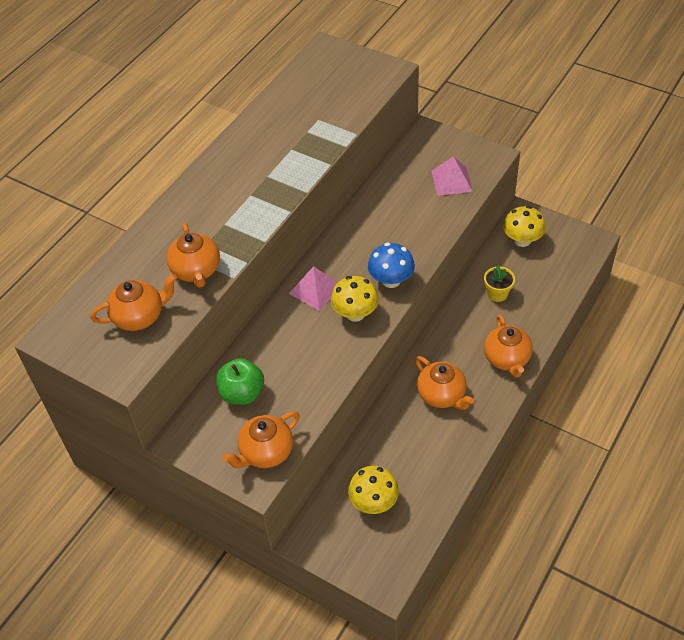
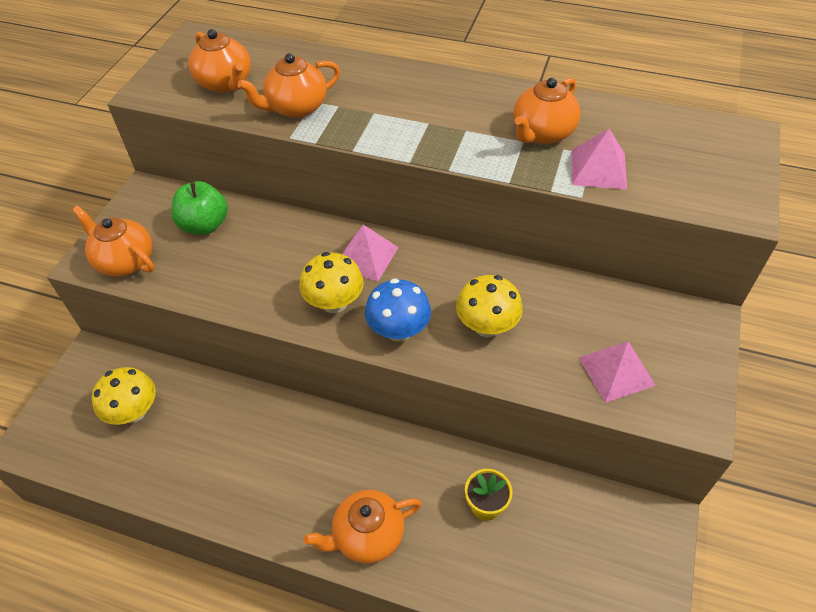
camera: 75 degrees right, 0 degrees up
orange teapot [415,356,474,410] -> orange teapot moved to [513,78,580,144]
yellow mushroom [503,206,546,247] -> yellow mushroom moved to [456,275,523,337]
none -> pink pyramid [572,128,627,190]

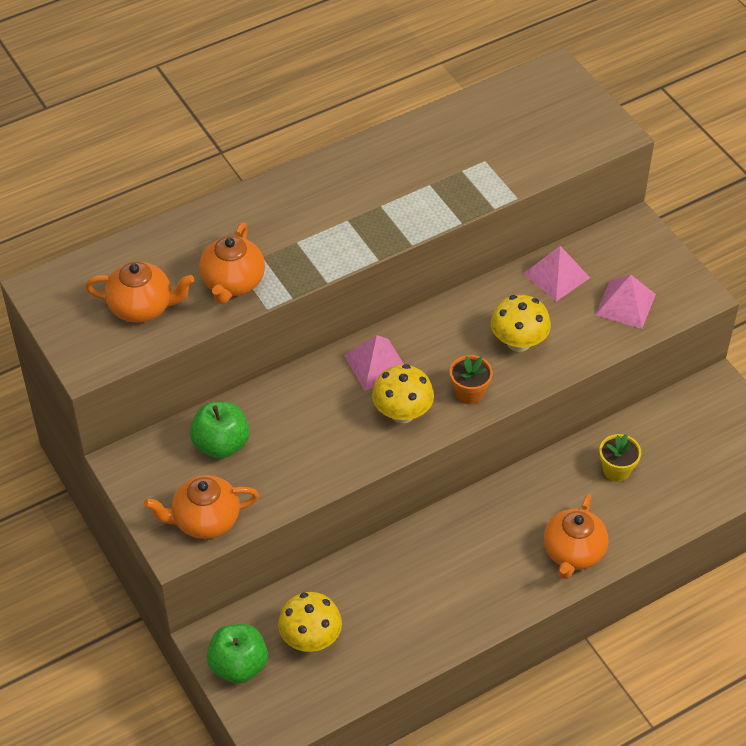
camera: 50 degrees left, 0 degrees up
blue mushroom [365,278,431,342] -> orange flower pot [450,355,493,404]
orange teapot [513,78,580,144] -> none
pink pyramid [572,128,627,190] -> pink pyramid moved to [523,246,590,301]
none -> green apple [207,624,268,684]

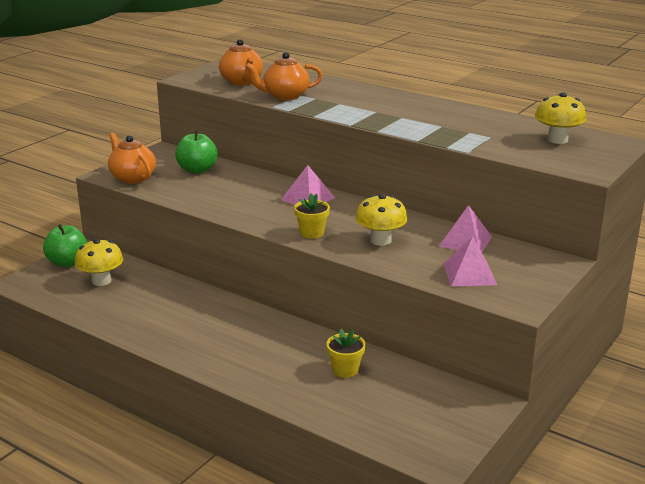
camera: 65 degrees right, 25 degrees down
yellow mushroom [372,364,434,423] -> yellow mushroom moved to [535,93,586,144]
orange flower pot [450,355,493,404] -> yellow flower pot [294,193,330,239]
orange teapot [543,494,608,579] -> none

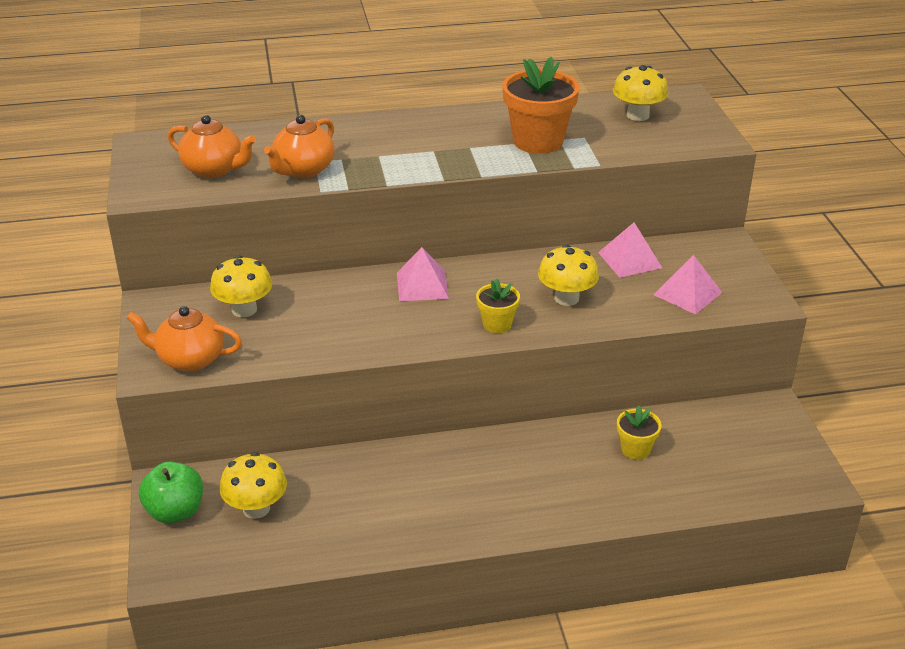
camera: 45 degrees left, 10 degrees up
green apple [175,130,218,174] -> yellow mushroom [210,255,272,317]
none -> orange flower pot [502,56,580,154]

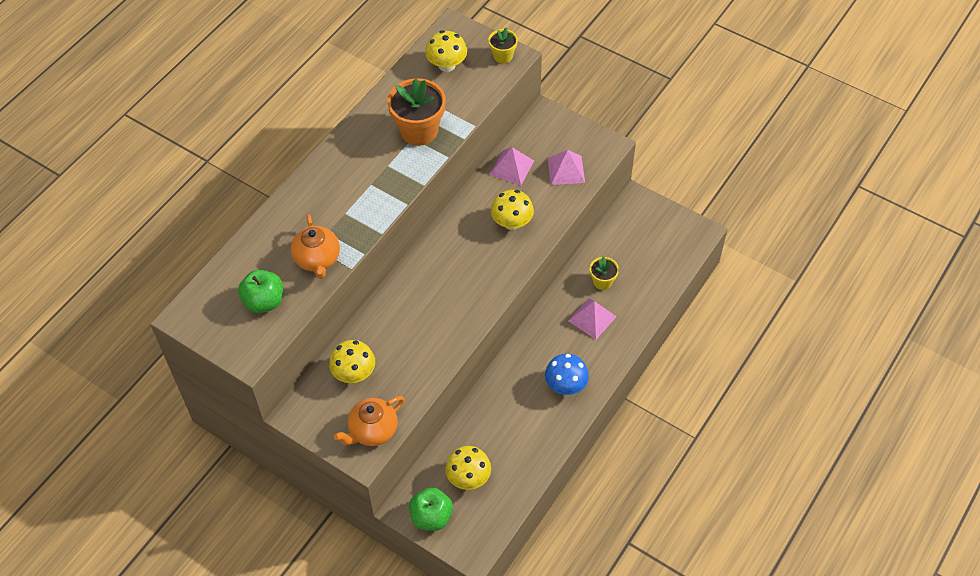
camera: 45 degrees left, 20 degrees up
orange teapot [168,115,256,178] -> green apple [238,269,283,313]
pink pyramid [397,247,449,301] -> pink pyramid moved to [568,298,617,340]
yellow flower pot [476,278,520,333] -> yellow flower pot moved to [488,28,518,64]
none -> blue mushroom [545,354,589,395]

